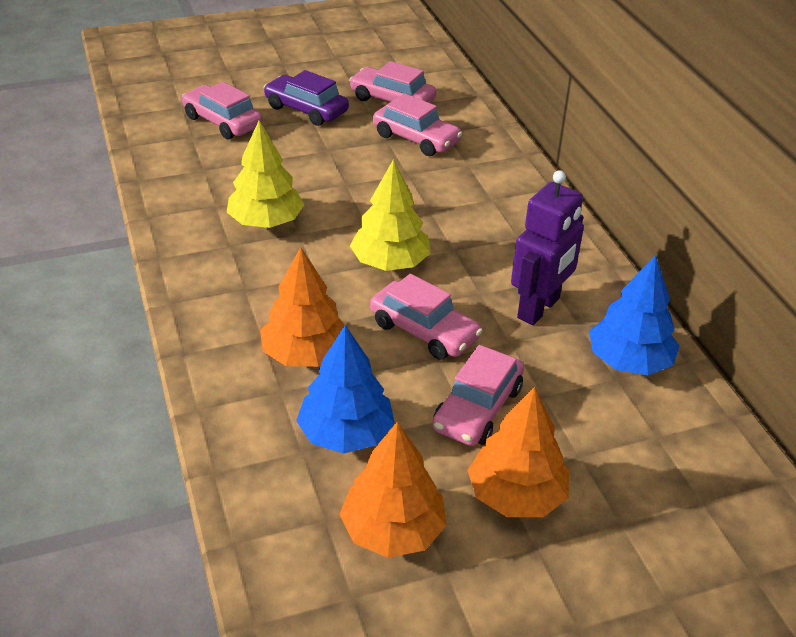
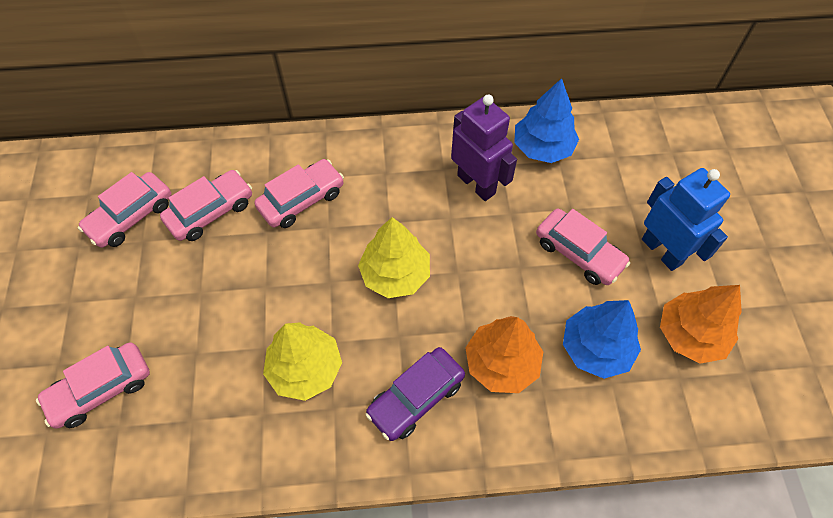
camera: 75 degrees left, 20 degrees up
purple car [263,70,349,126] -> purple car moved to [365,347,465,441]
pink car [370,274,483,360] -> pink car moved to [254,159,344,228]
orange tree [467,387,570,517] -> blue robot [642,168,730,271]

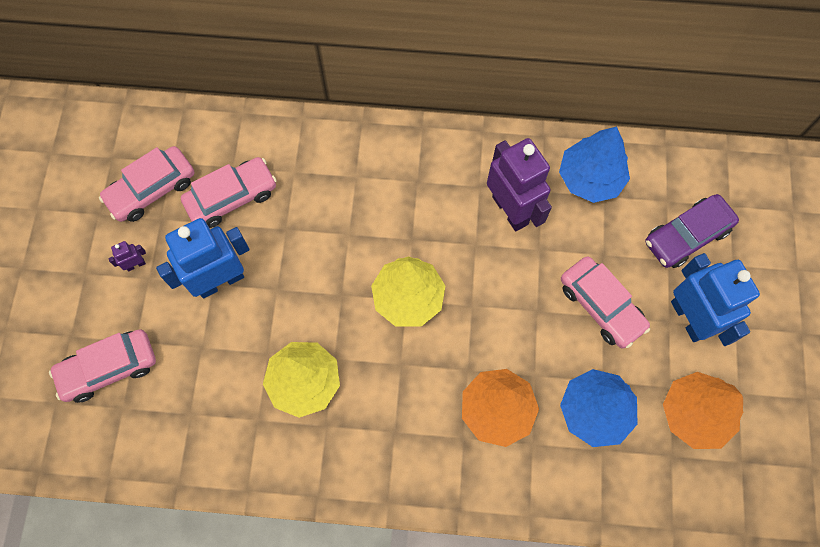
camera: 10 degrees right, 10 degrees up
pink car [254,159,344,228] -> none
purple car [365,347,465,441] -> purple car moved to [645,194,739,268]
none -> purple robot [108,241,146,271]
none -> blue robot [156,218,249,298]

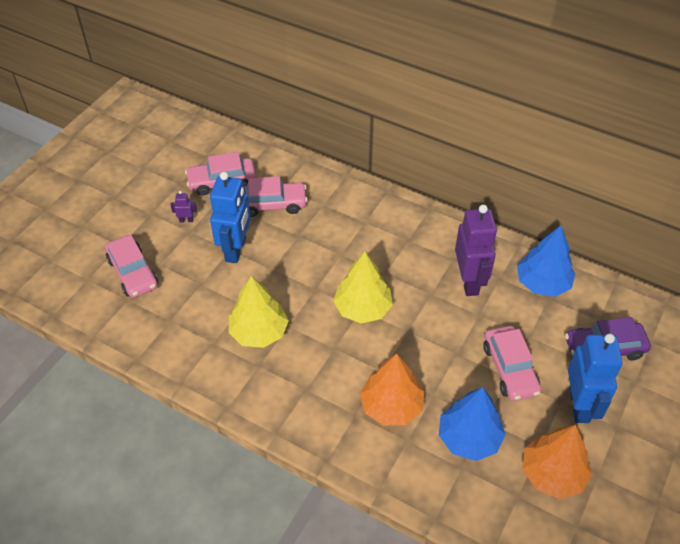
camera: 25 degrees right, 20 degrees down
pink car [49,330,156,403] -> pink car turned 120 degrees counterclockwise [105,235,158,298]
blue robot [156,218,249,298] -> blue robot turned 105 degrees clockwise [210,172,251,263]

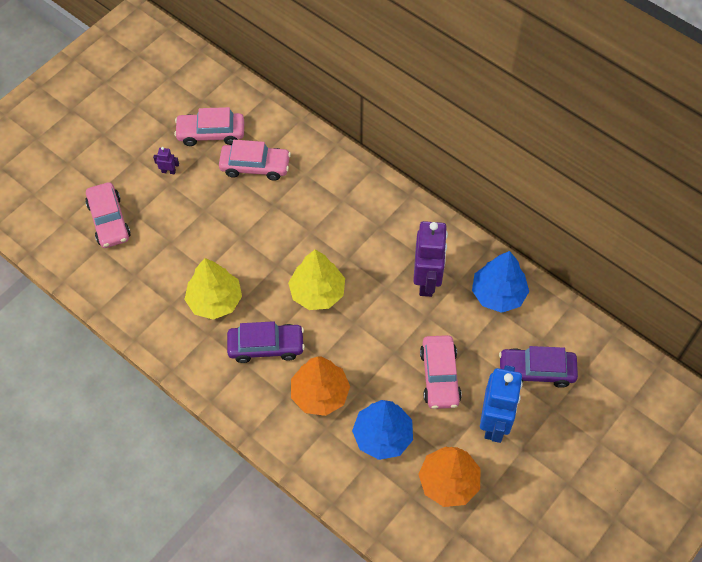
camera: 10 degrees right, 10 degrees up
blue robot [210,172,251,263] -> none
none -> purple car [227,321,305,363]

